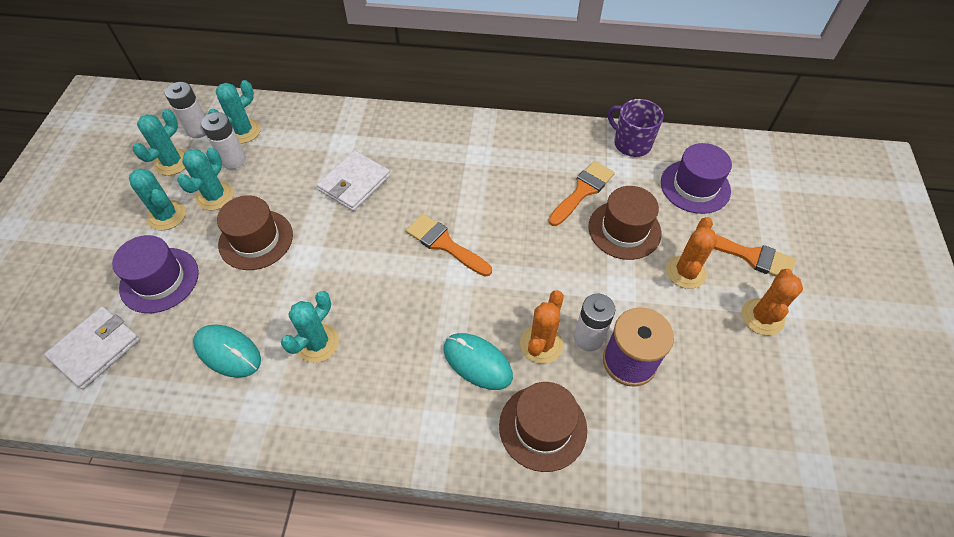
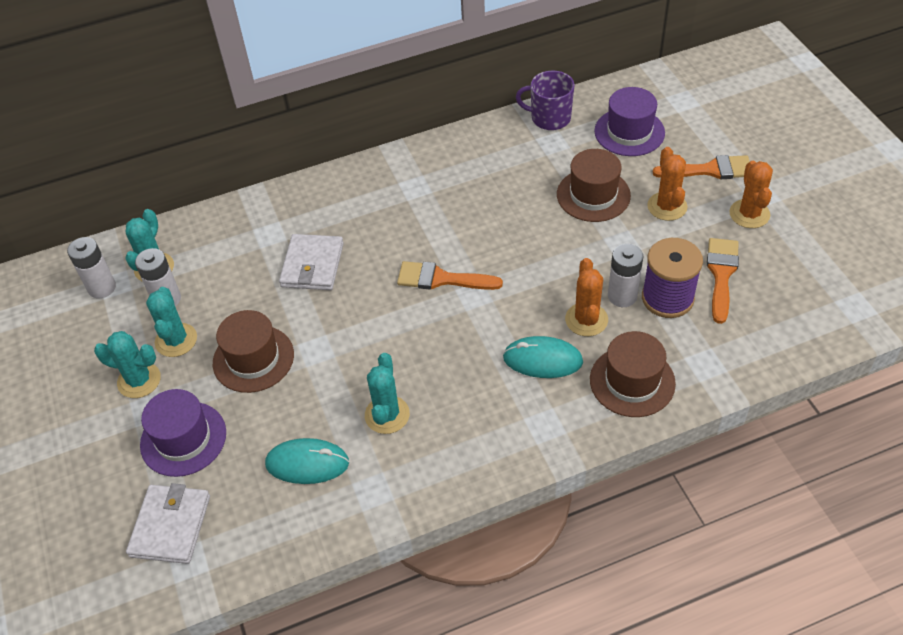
camera: 25 degrees left, 5 degrees down
turquoise cactus [133,109,187,176] -> none
orange brush [548,161,615,226] -> orange brush moved to [707,238,739,324]

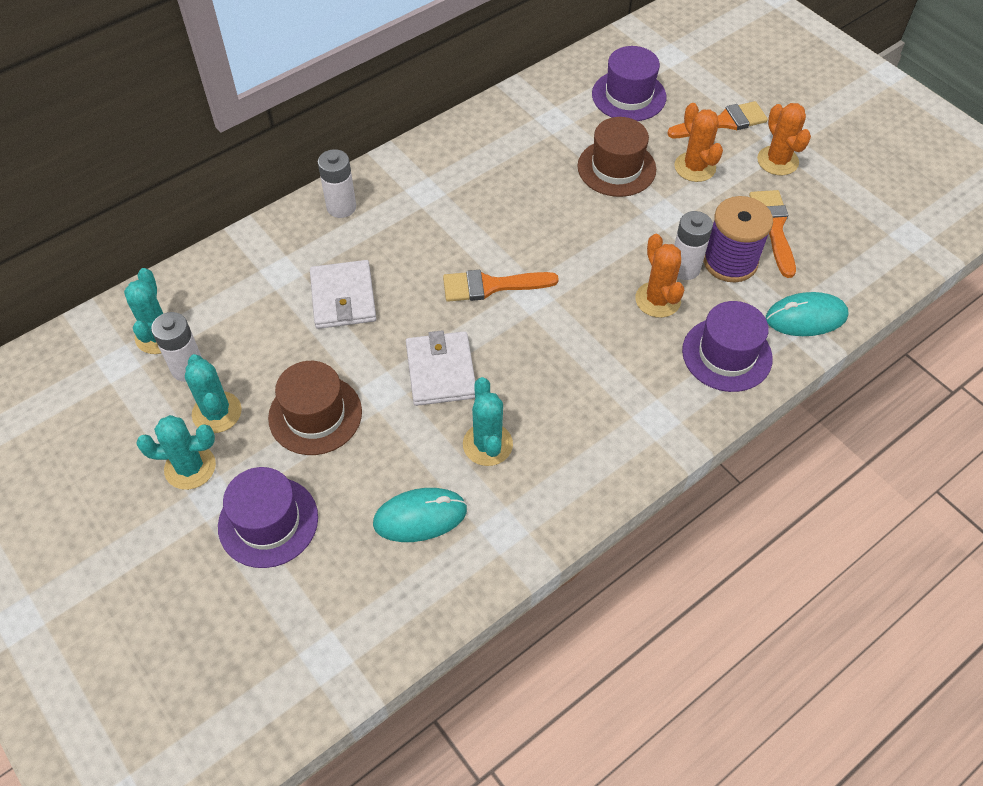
camera: 20 degrees left, 5 degrees up
white battery [67,237,116,298] -> white battery moved to [318,149,356,218]
white wallet [126,483,210,564] -> white wallet moved to [406,330,475,406]
turquoise mouse [503,336,583,378] -> turquoise mouse moved to [766,292,849,336]
purple mug [516,70,575,130] -> none
brown hat [590,331,676,417] -> purple hat [682,301,773,392]

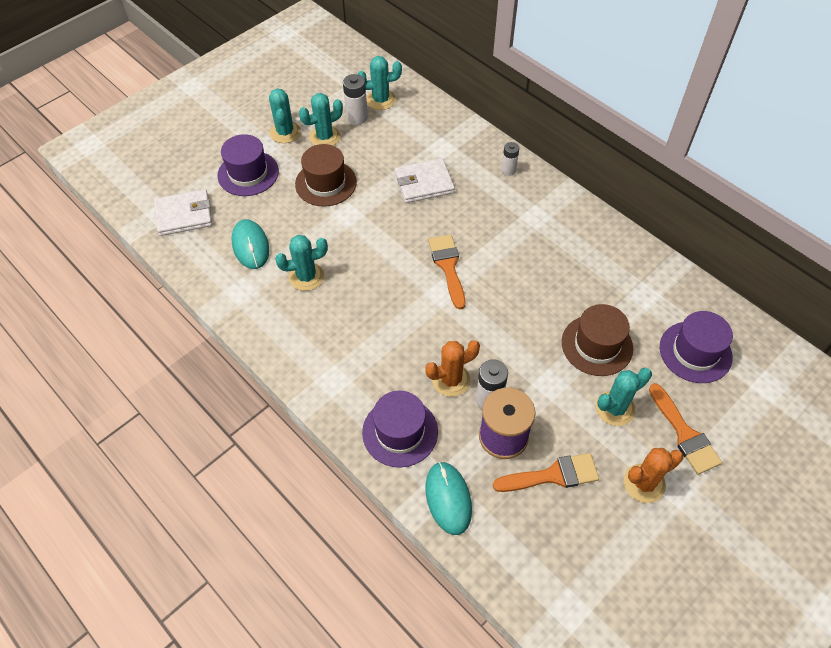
camera: 85 degrees right, 0 degrees up
white battery [318,149,356,218] -> white battery [501,142,519,176], size x0.66
white wallet [406,330,475,406] -> white wallet moved to [154,189,212,236]
orange cactus [674,103,723,182] -> turquoise cactus [596,368,652,426]

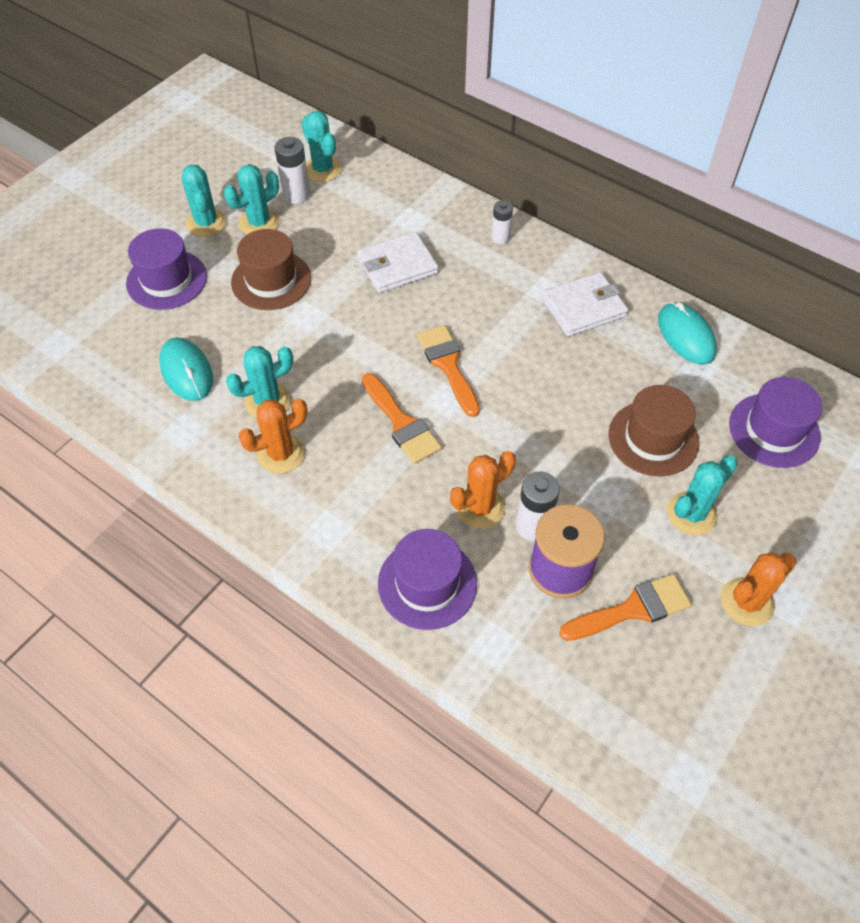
camera: 10 degrees left, 0 degrees up
white wallet [154,189,212,236] -> white wallet moved to [542,272,628,337]
turquoise cactus [358,56,402,110] -> turquoise cactus turned 75 degrees clockwise [302,111,342,182]
turquoise mouse [425,462,472,535] -> turquoise mouse moved to [658,302,717,365]
orange brush [649,383,722,474] -> orange brush moved to [362,373,442,464]
none -> orange cactus [238,399,308,474]

